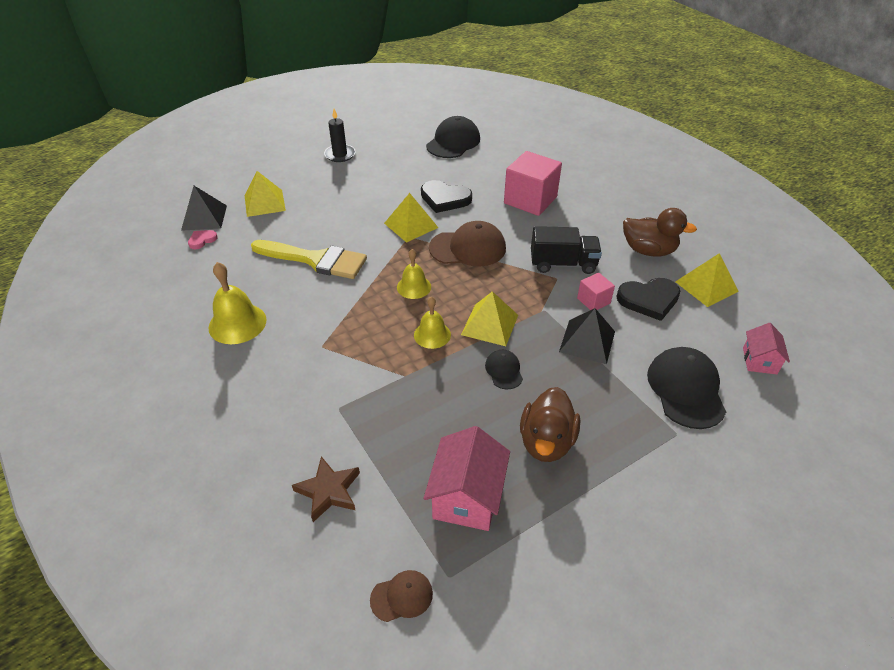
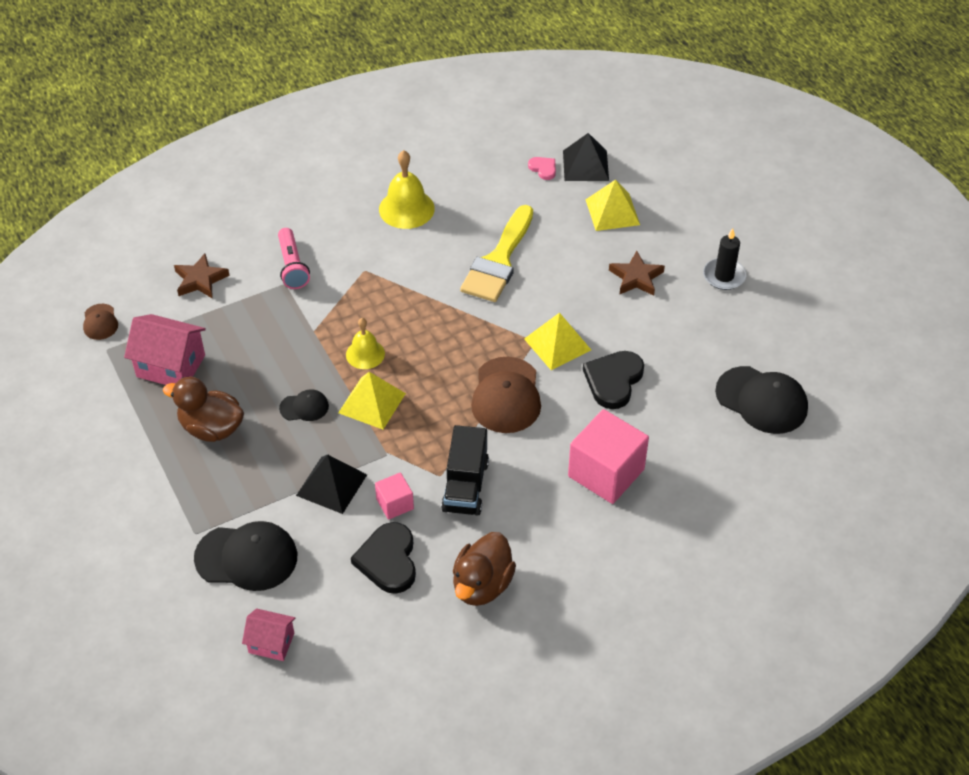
camera: 95 degrees right, 5 degrees up
yellow bell [397,249,431,299] -> none
yellow pyramid [675,253,739,307] -> none
none -> pink flashlight [278,228,310,289]
none -> brown star [609,251,665,296]

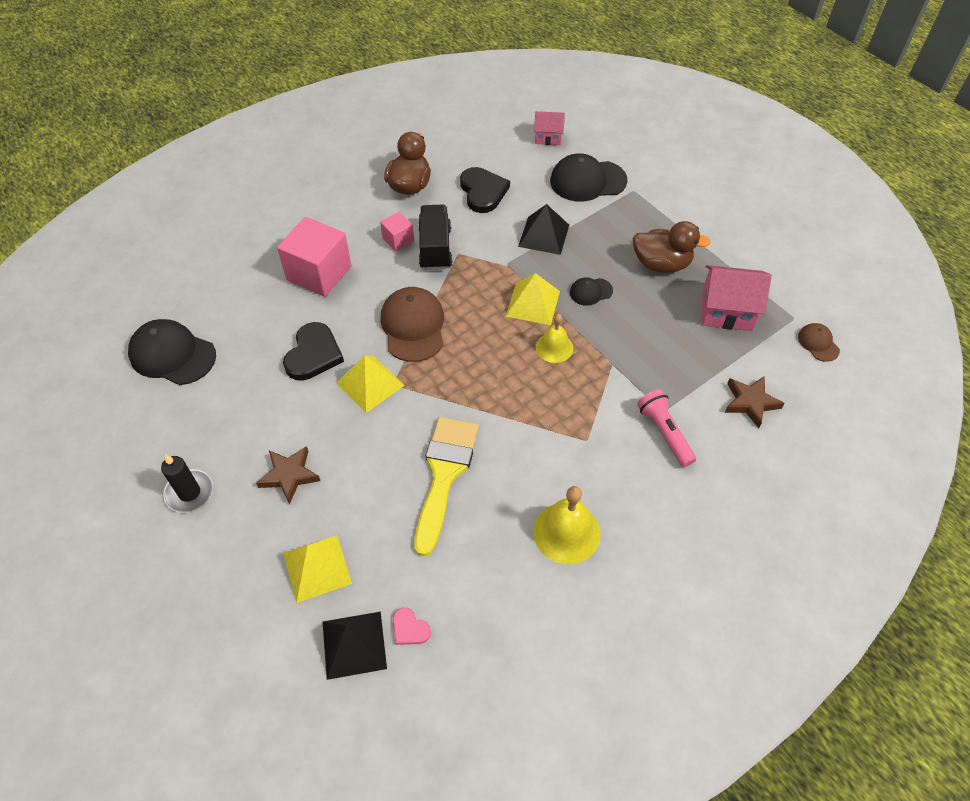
camera: 170 degrees right, 5 degrees up
pink cube [375,472,414,520] -> pink cube moved to [380,212,414,251]

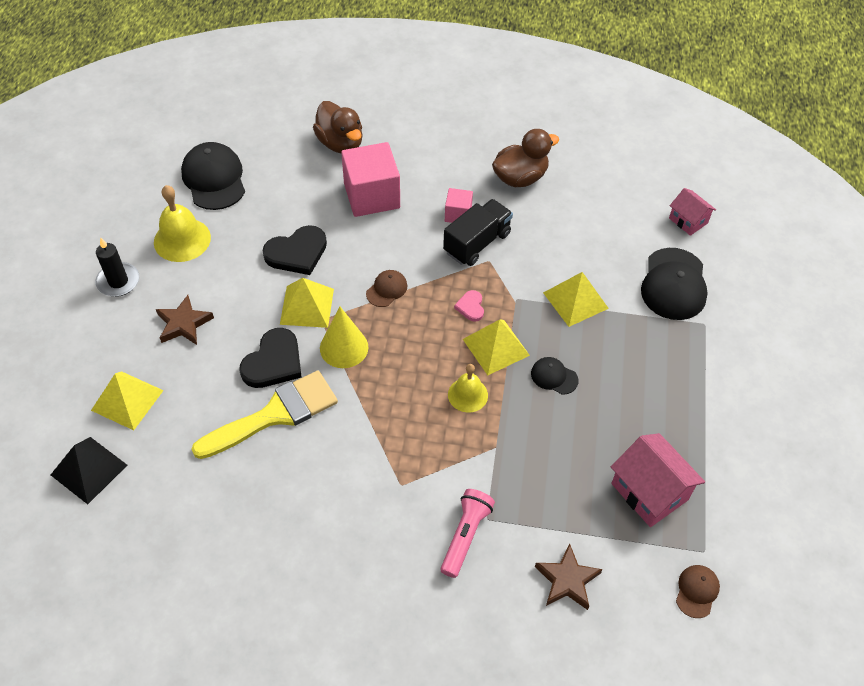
camera: 45 degrees right, 0 degrees up
brown cap [380,287,444,362] -> brown cap [366,270,407,307], size x0.51
pink heart [393,607,431,645] -> pink heart moved to [454,290,484,322]
black heart [460,167,510,213] -> black heart moved to [239,328,302,388]
black pyramid [518,204,569,255] -> yellow pyramid [543,272,609,327]
yellow bell [533,486,601,564] -> yellow bell moved to [154,185,211,262]
black cap [550,153,627,202] -> black cap turned 120 degrees counterclockwise [641,248,708,320]
brown duck [633,221,711,273] -> brown duck moved to [313,101,363,153]
none -> yellow cone [320,306,368,368]

